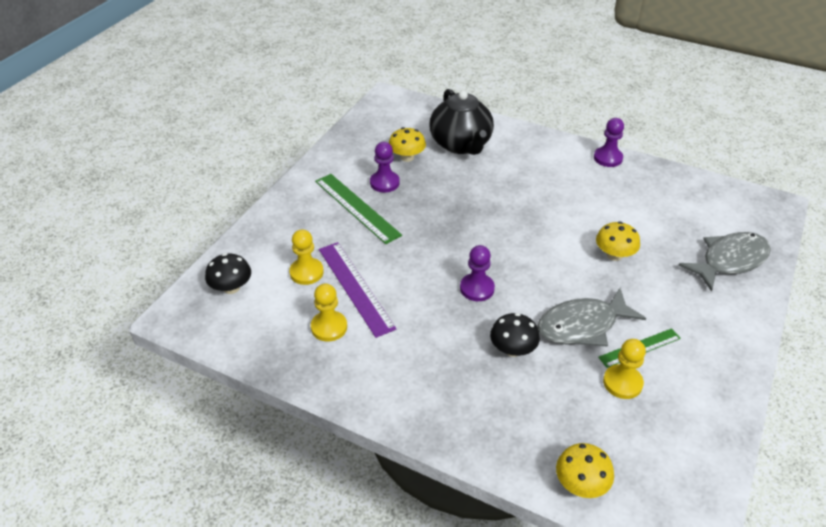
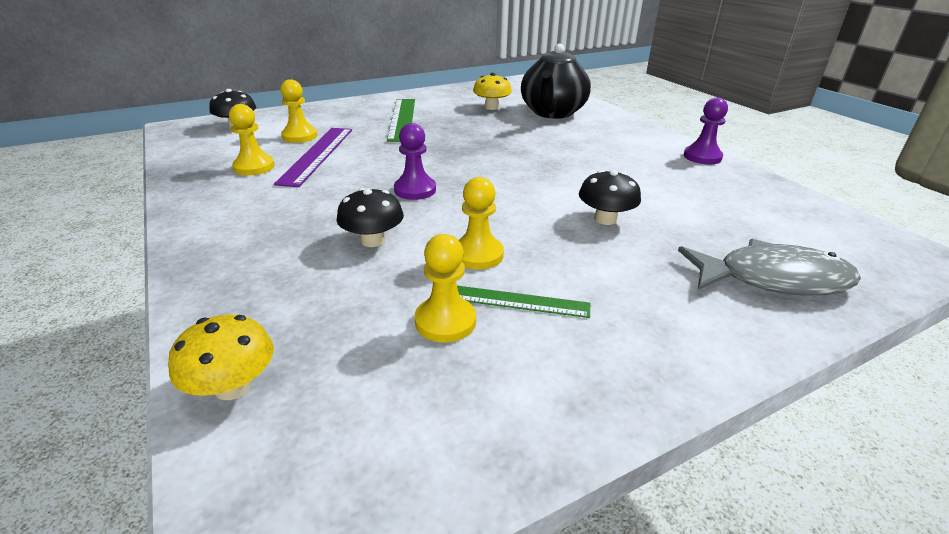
camera: 35 degrees right, 10 degrees down
purple pawn [370,142,400,192] -> none
grey fish [537,288,646,347] -> yellow pawn [458,177,504,270]
yellow mushroom [596,221,640,261] -> black mushroom [579,170,641,225]

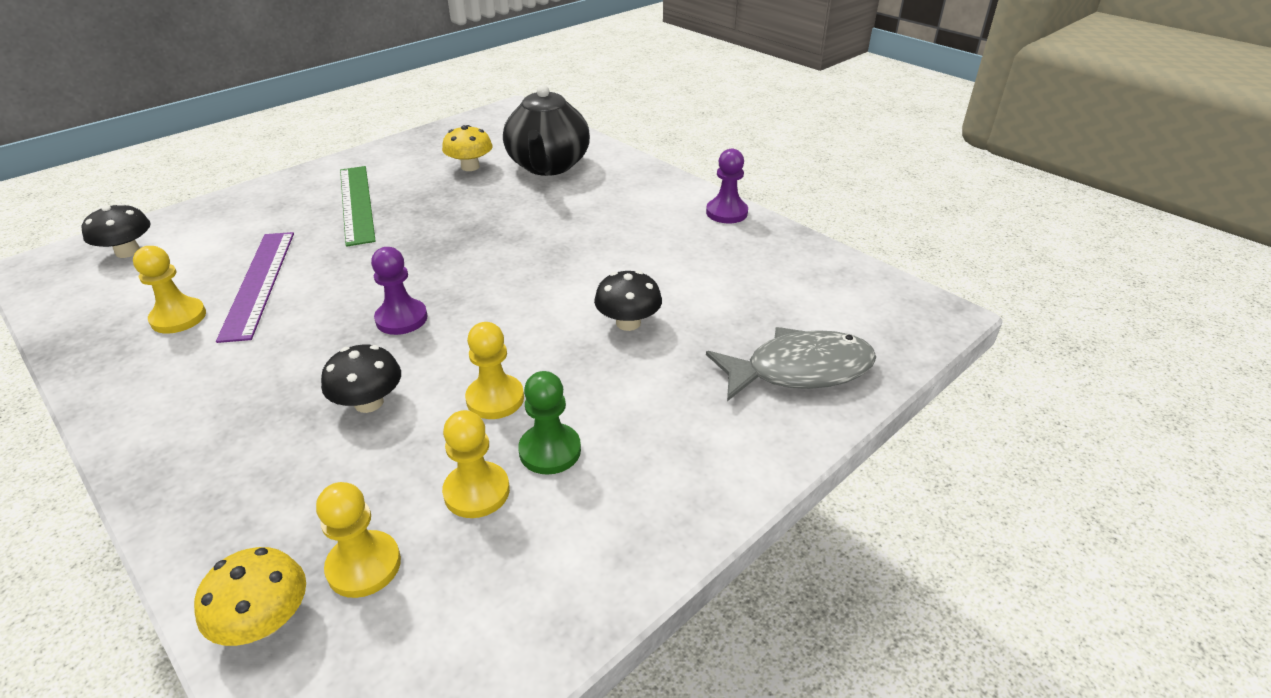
camera: 15 degrees left, 5 degrees up
yellow pawn [280,79,317,143] -> yellow pawn moved to [316,482,401,598]
green ruler [457,286,590,318] -> green pawn [518,371,581,475]

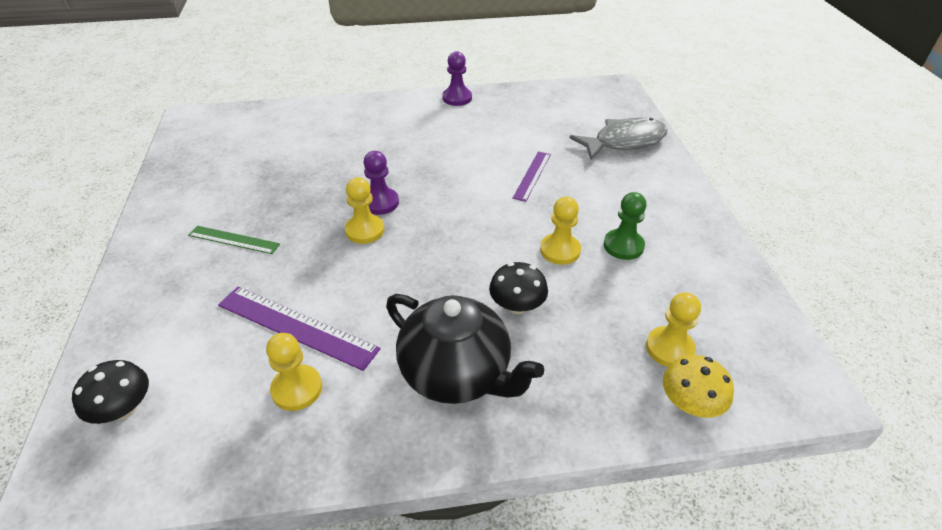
camera: 55 degrees left, 5 degrees up
green ruler [340,166,376,247] -> green ruler [188,226,280,254], size x0.61
purple pawn [371,247,428,335] -> purple pawn moved to [364,151,399,215]
yellow mushroom [442,125,493,171] -> none
yellow pawn [442,410,510,518] -> yellow pawn moved to [345,177,384,244]
black teapot [503,85,590,176] -> black teapot moved to [386,294,544,404]
black mushroom [594,270,662,331] -> purple ruler [513,152,551,202]
grey fish [706,327,876,401] -> grey fish turned 45 degrees clockwise [570,117,668,160]

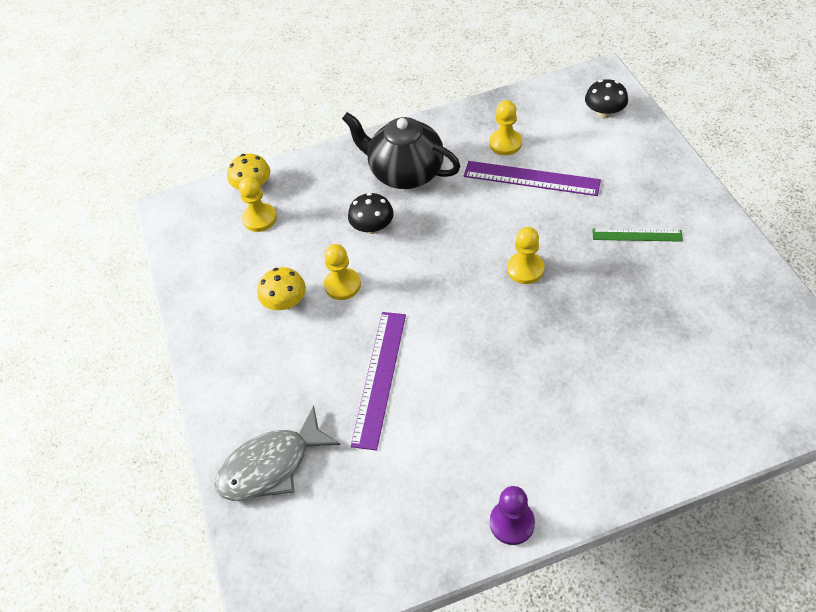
camera: 175 degrees right, 10 degrees up
purple pawn [364,151,399,215] -> none
purple ruler [513,152,551,202] -> purple ruler [351,312,406,451], size x1.64
green pawn [604,192,647,260] -> yellow mushroom [257,267,306,310]

